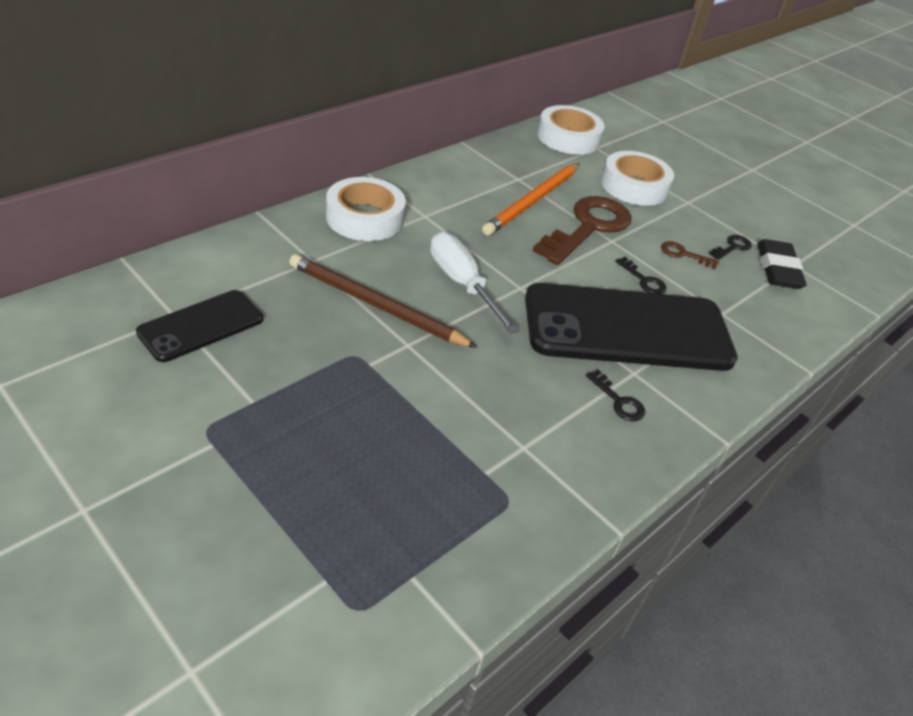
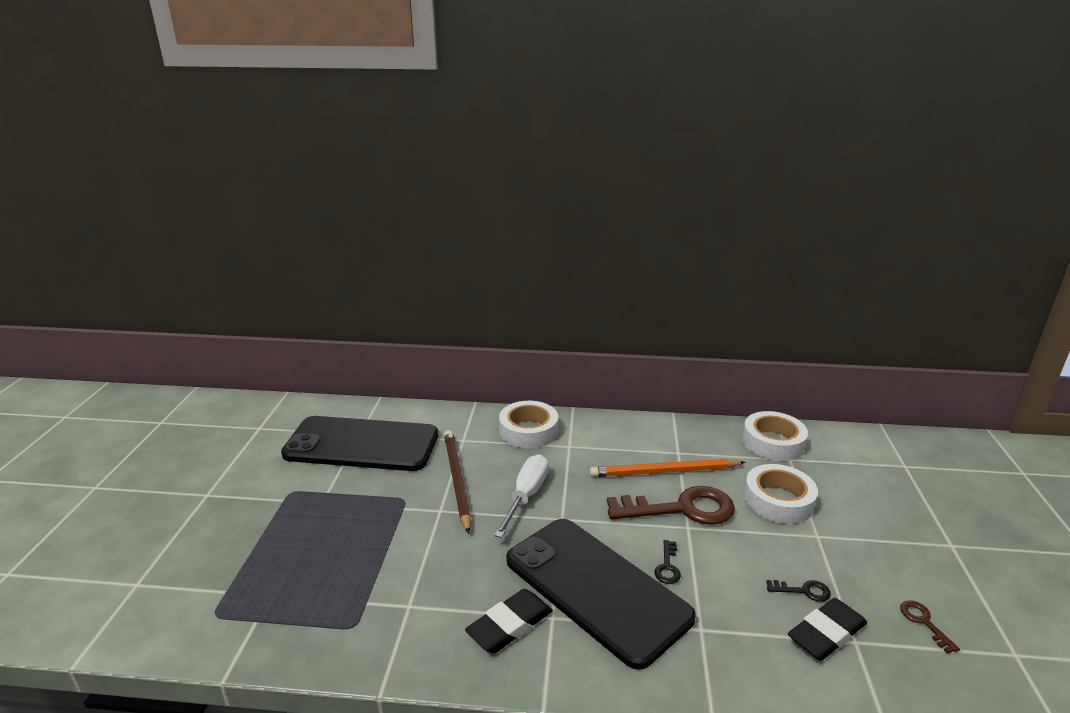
camera: 55 degrees right, 15 degrees down
black phone [136,290,263,362] -> black phone [281,416,438,471], size x1.96
black key [586,369,645,421] -> black eraser [465,589,553,653]
brown key [661,241,719,269] -> brown key moved to [900,600,960,654]

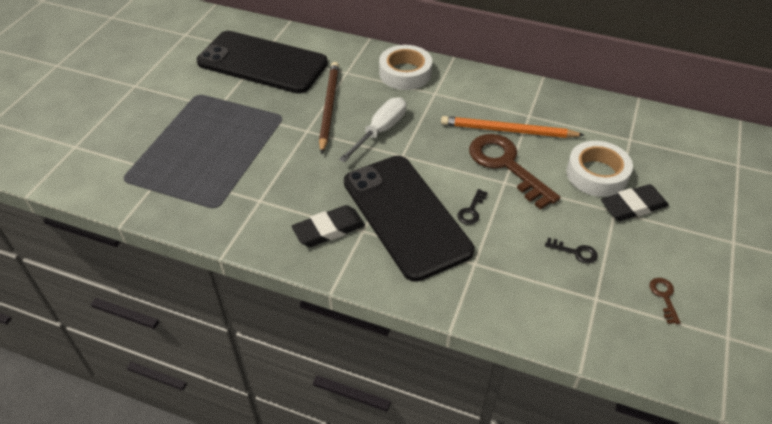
camera: 15 degrees right, 20 degrees up
brown key [607,486,735,525] -> brown key turned 135 degrees counterclockwise [469,134,560,209]
white tape [742,411,808,461] -> none
black eraser [788,598,867,661] -> black eraser moved to [601,184,669,221]

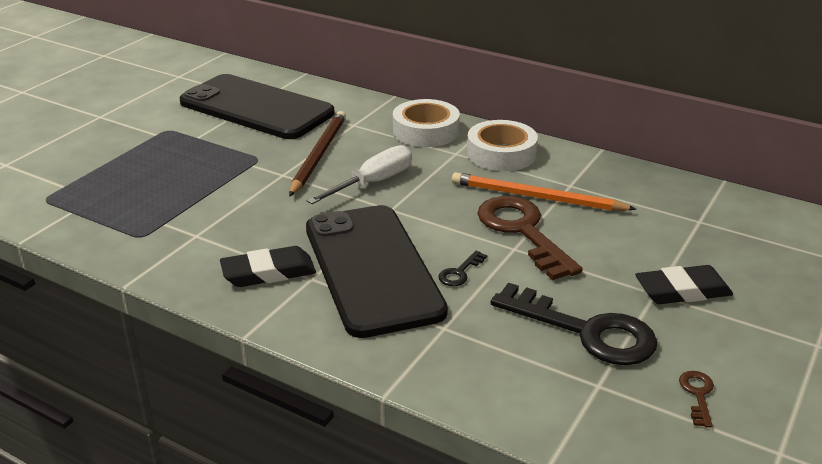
camera: 10 degrees right, 15 degrees down
black key [545,238,598,264] -> black key [491,283,657,365], size x2.39
white tape [566,141,633,197] -> white tape moved to [467,120,538,171]

